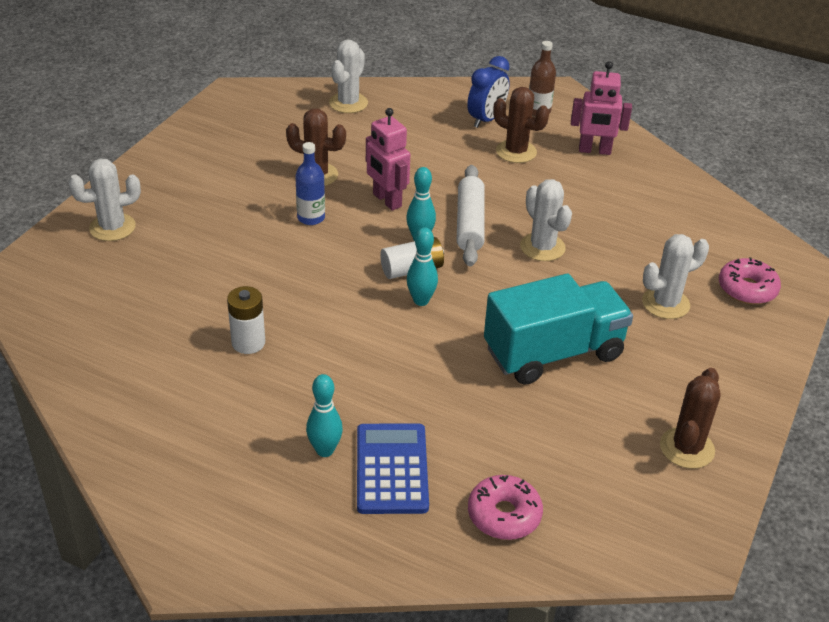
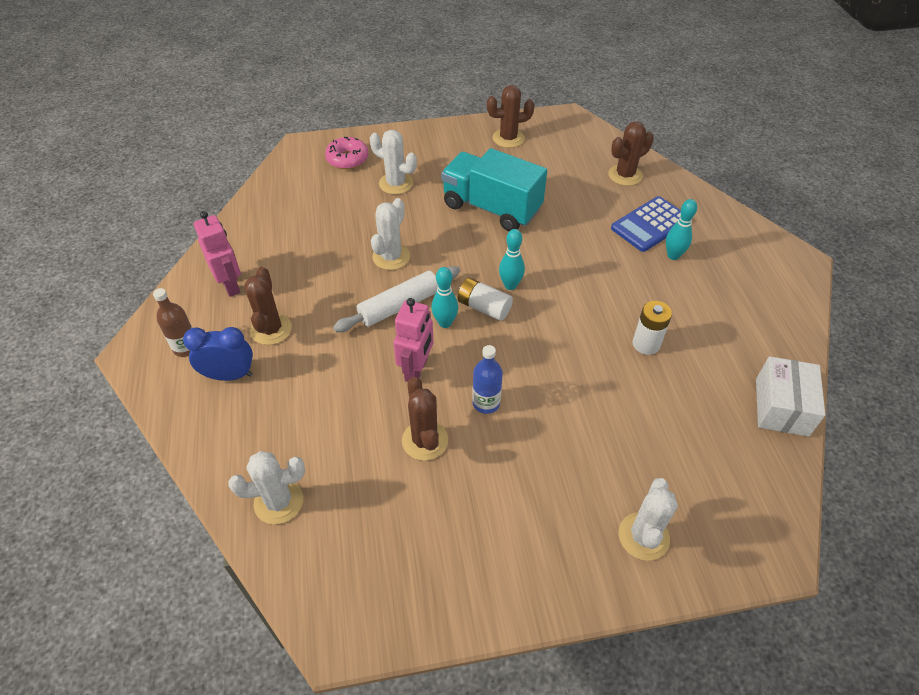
camera: 125 degrees left, 10 degrees up
white cactus [68,159,141,241] -> white cactus turned 75 degrees clockwise [619,478,678,561]
pink donut [468,475,543,540] -> brown cactus [608,121,654,186]
none -> white box [756,356,826,437]

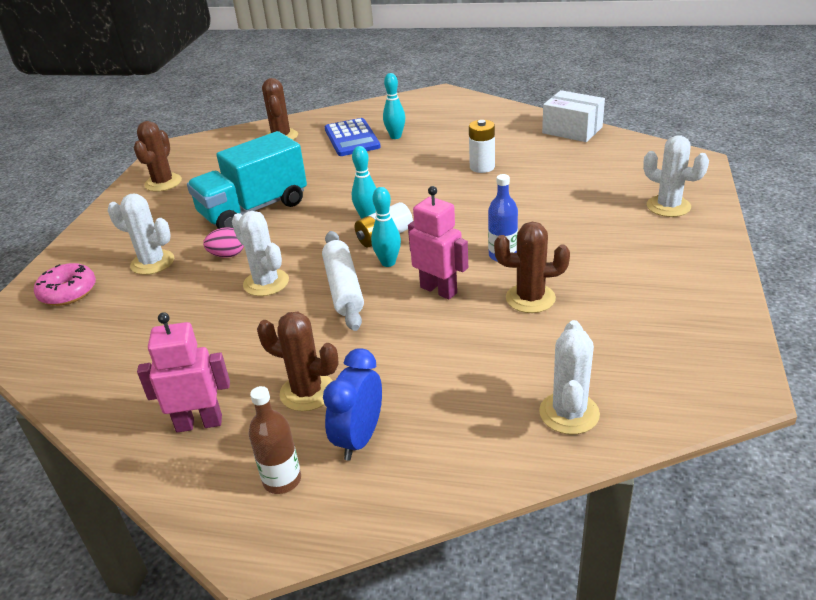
camera: 65 degrees left, 15 degrees down
white cactus [370,130,417,195] -> white cactus turned 60 degrees clockwise [108,194,174,275]
none -> pink egg [203,227,244,258]

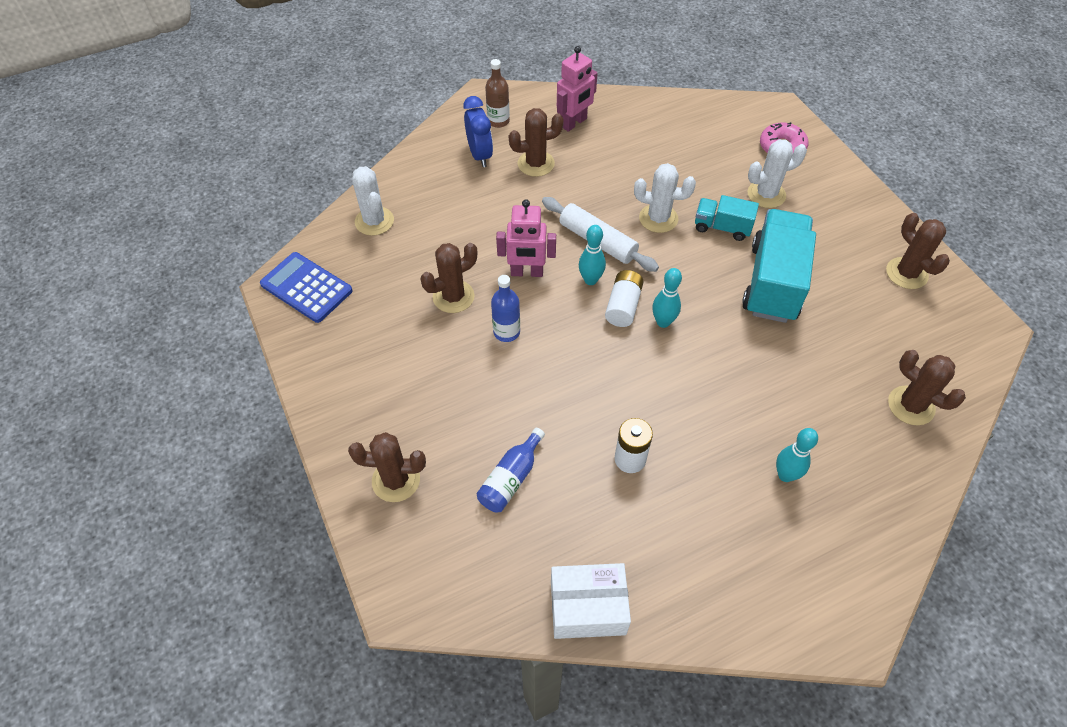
camera: 140 degrees right, 20 degrees up
pink egg [203,227,244,258] -> turquoise truck [695,195,759,241]
blue calculator [325,118,381,156] -> blue calculator moved to [260,252,353,323]
white cactus [643,135,709,217] -> brown cactus [348,432,426,502]
none -> blue bottle [477,428,545,513]

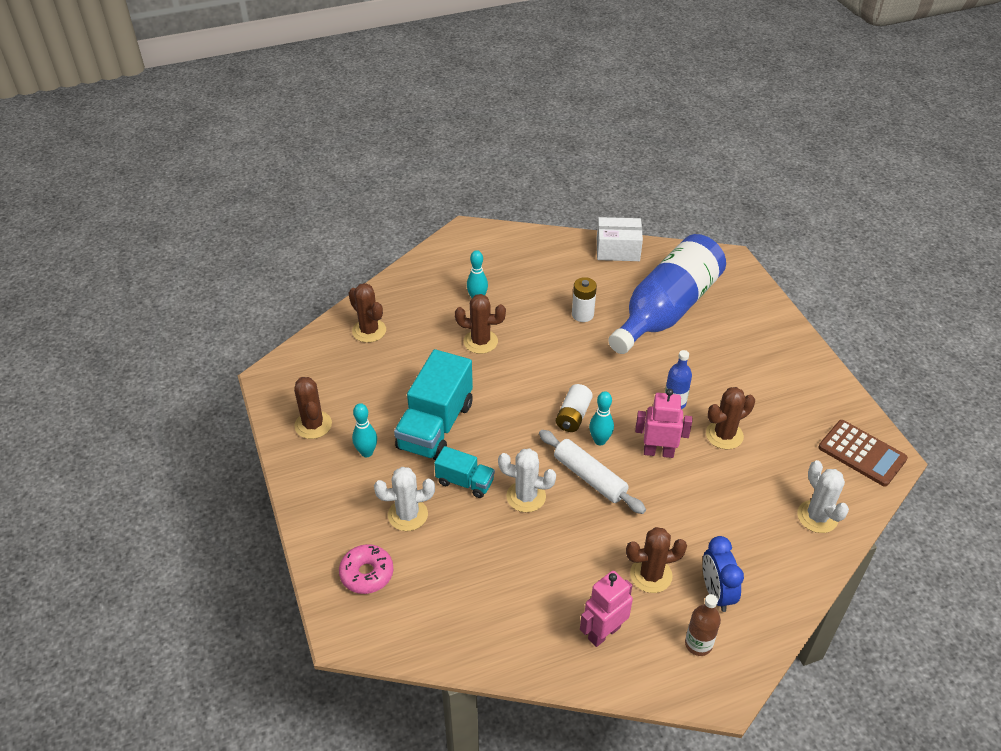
camera: 175 degrees left, 10 degrees down
blue calculator [260,252,353,323] -> brown calculator [818,420,908,486]
brown cactus [348,432,426,502] -> brown cactus moved to [455,294,506,354]
blue bottle [477,428,545,513] -> blue bottle [608,234,726,354], size x2.50
turquoise bowling pin [652,268,682,328] -> turquoise bowling pin moved to [352,403,377,457]

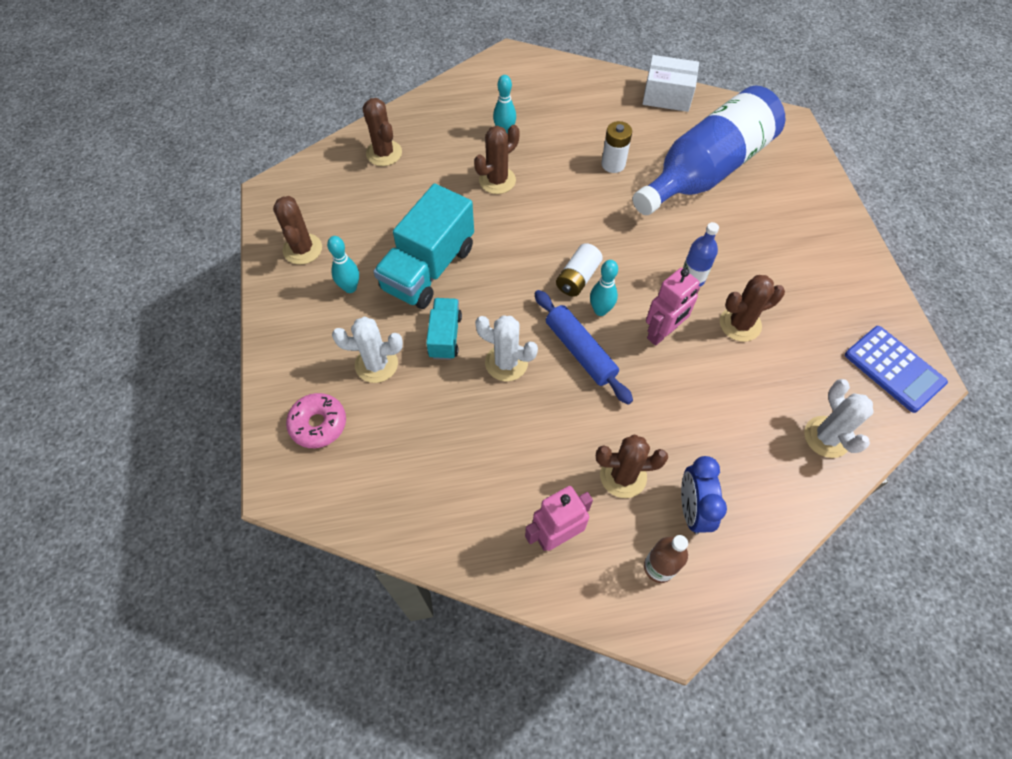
camera: 10 degrees right, 15 degrees up
turquoise truck [434,446,495,498] -> turquoise truck turned 120 degrees counterclockwise [426,298,462,360]
brown cactus [455,294,506,354] -> brown cactus turned 60 degrees counterclockwise [474,125,520,194]
white rolling pin [539,430,646,514] -> blue rolling pin [535,290,633,404]
pink robot [635,389,692,458] -> pink robot turned 120 degrees clockwise [646,268,700,346]
brown calculator [818,420,908,486] -> blue calculator [845,326,948,413]

